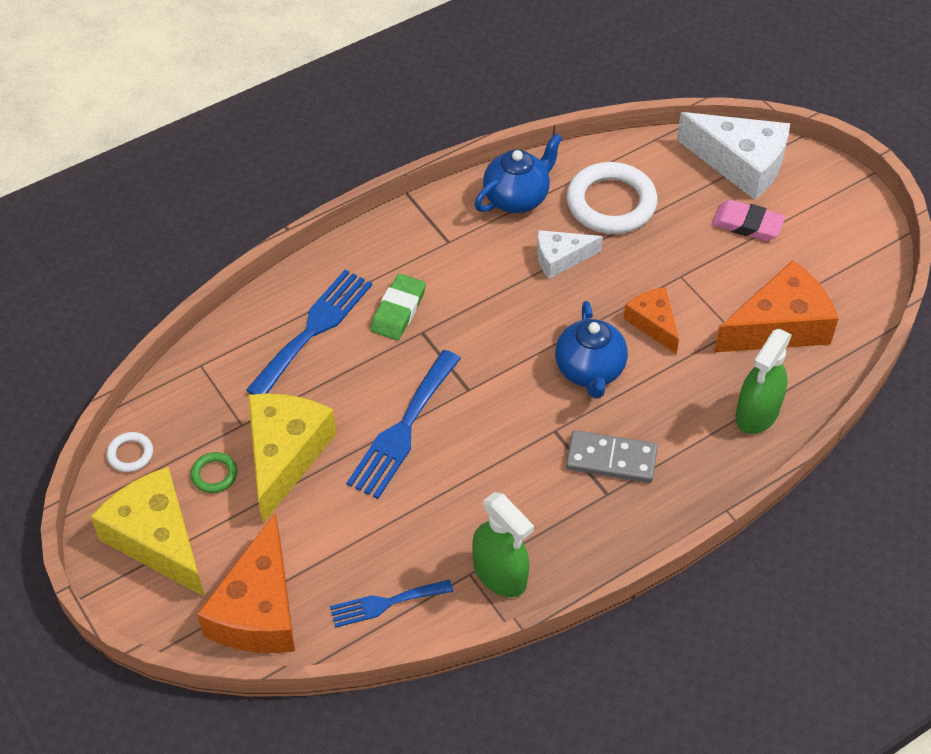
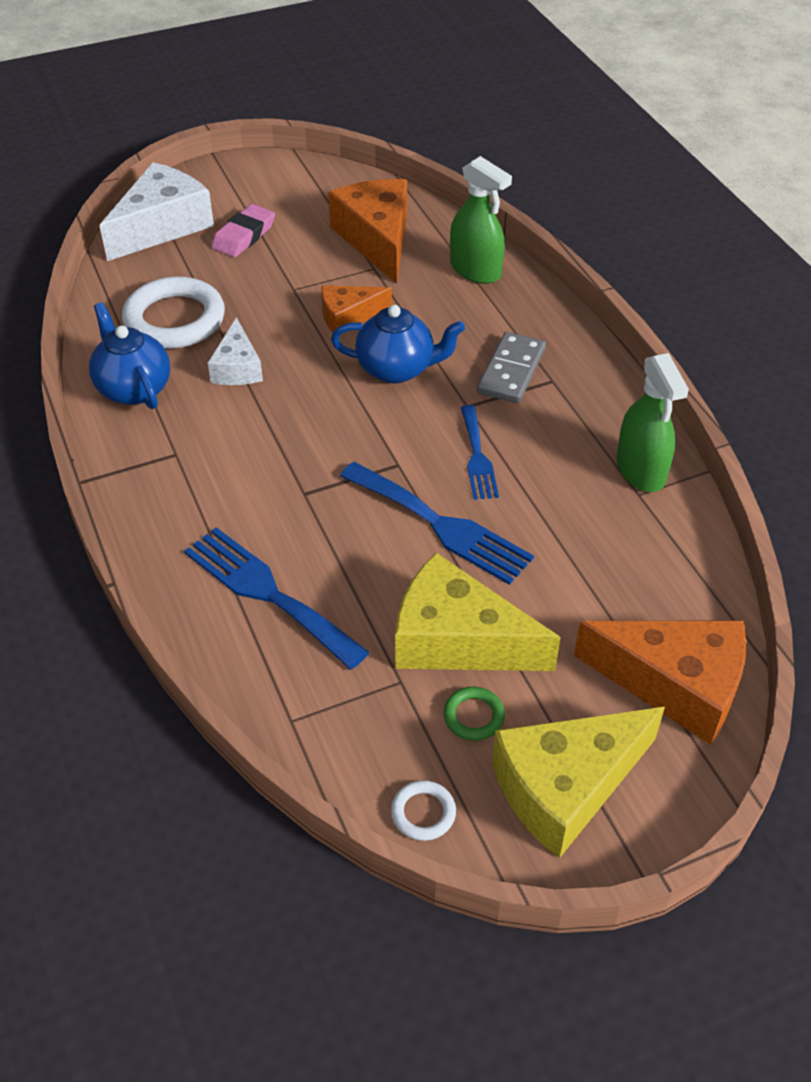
camera: 80 degrees left, 5 degrees down
blue fork [330,579,453,628] -> blue fork moved to [461,405,499,500]
green eraser [370,274,426,340] -> none
green spray bottle [472,492,534,597] -> green spray bottle turned 105 degrees clockwise [617,353,689,492]

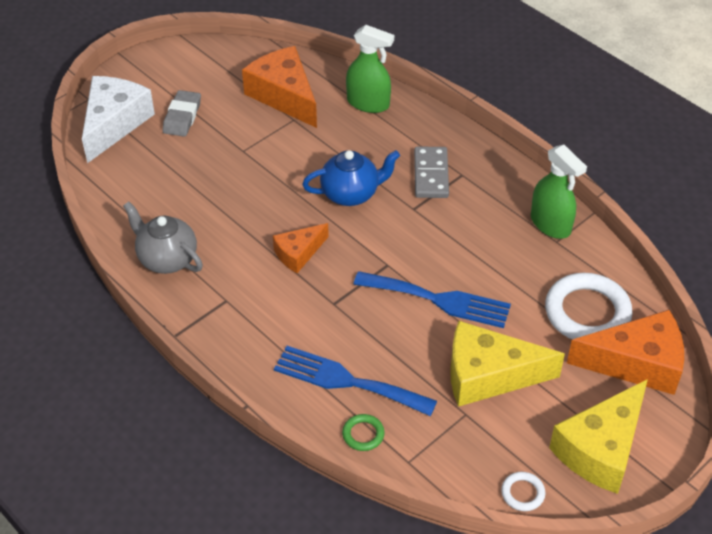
camera: 20 degrees left, 0 degrees up
blue teapot [89,302,170,409] -> grey teapot [123,201,203,274]
white ring [122,276,225,349] -> white ring moved to [545,273,633,340]
white cheese [208,317,263,385] -> none
pink eraser [211,204,275,258] -> grey eraser [163,90,201,137]
orange cheese [321,286,392,332] -> orange cheese moved to [273,223,329,273]
green ring [443,687,505,741] -> green ring moved to [342,414,385,451]
blue fork [461,405,499,500] -> none

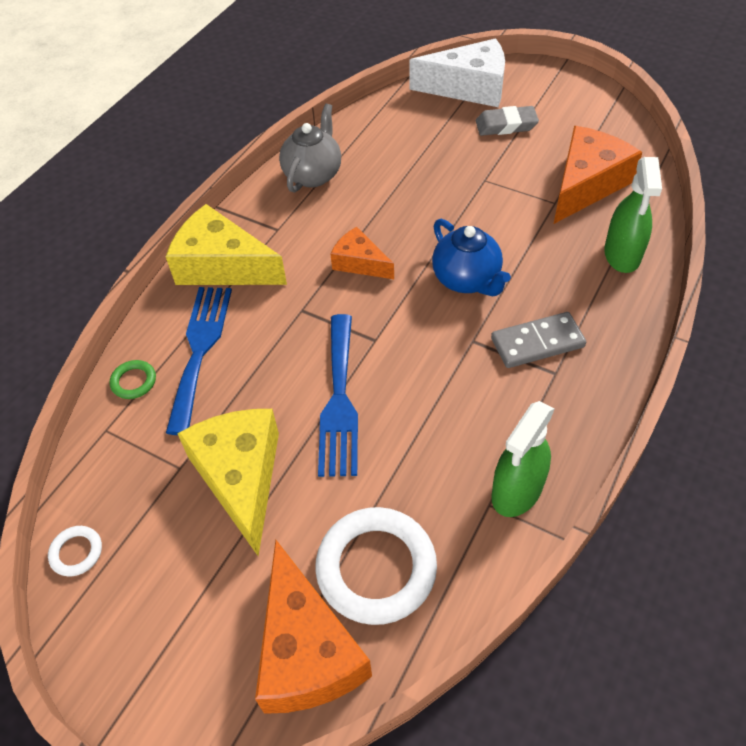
camera: 75 degrees right, 5 degrees up
yellow cheese [549,379,648,494] -> yellow cheese moved to [166,204,287,285]

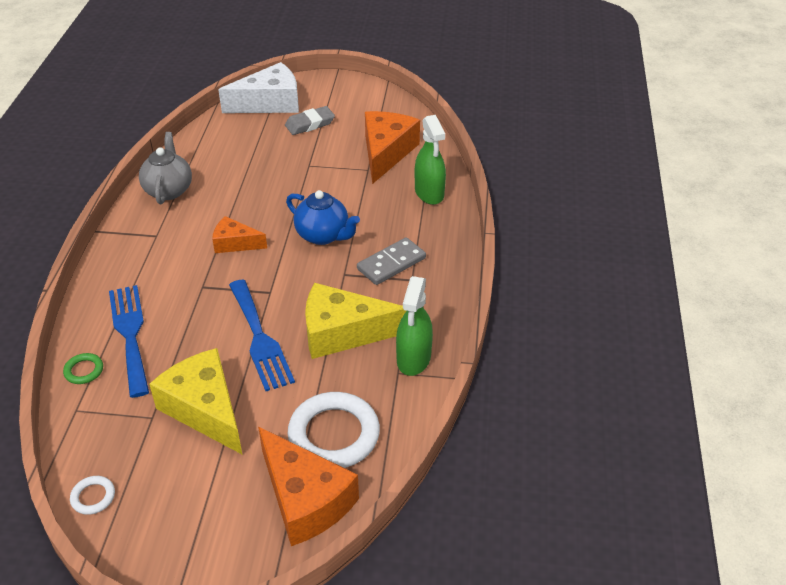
camera: 25 degrees left, 10 degrees down
yellow cheese [166,204,287,285] -> yellow cheese moved to [305,283,407,359]

